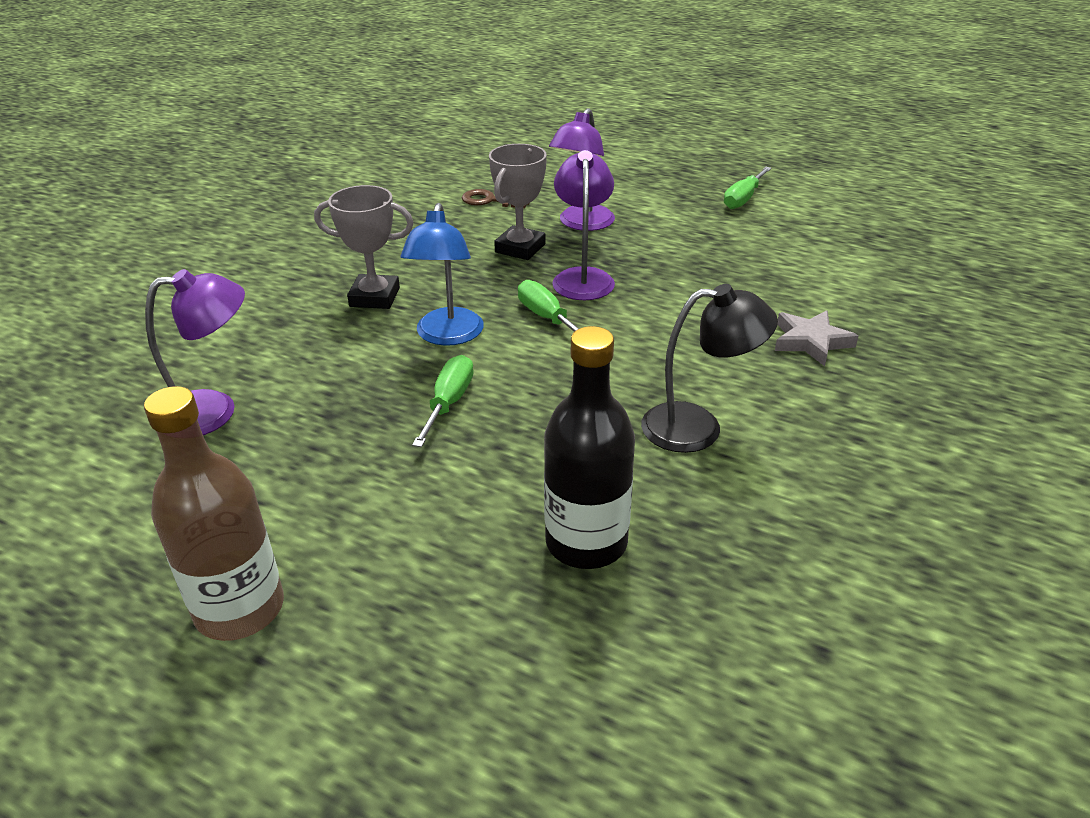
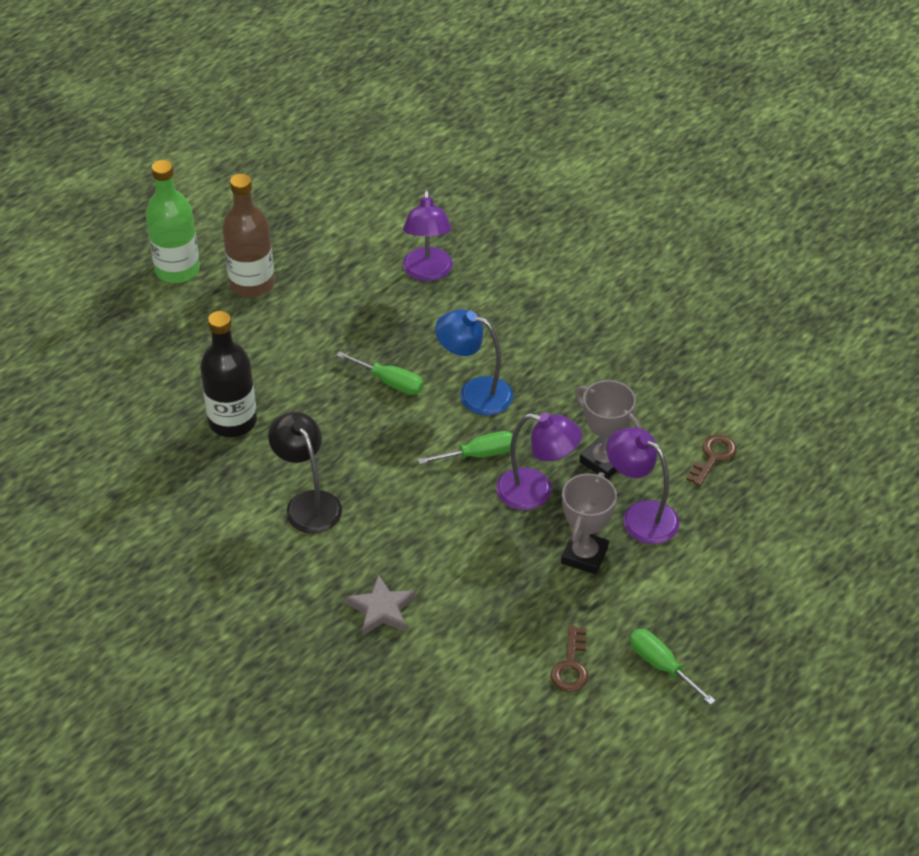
camera: 105 degrees right, 10 degrees up
grey trophy [314,185,414,309] -> grey trophy moved to [561,472,617,574]
black lamp [641,284,778,453] -> black lamp turned 135 degrees clockwise [268,412,342,534]
none -> green bottle [146,160,200,283]
none -> brown key [551,626,588,692]

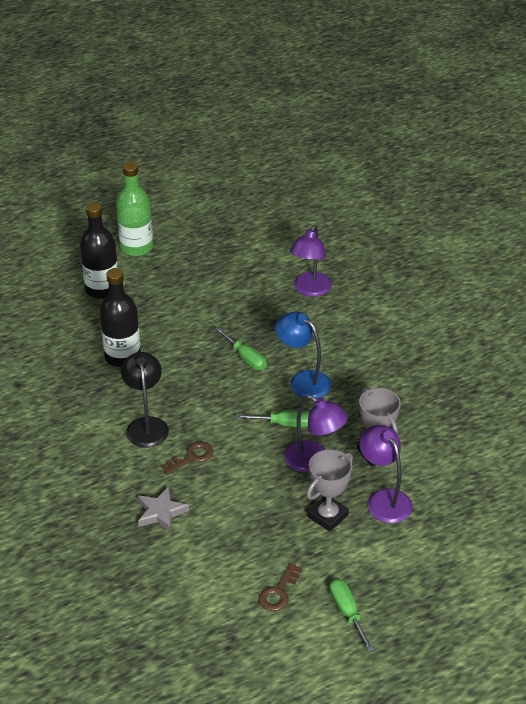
camera: 20 degrees right, 5 degrees down
brown bottle [222,174,275,297] -> none
brown key [686,435,737,486] -> brown key moved to [161,441,213,475]
none -> black bottle [80,202,118,299]

